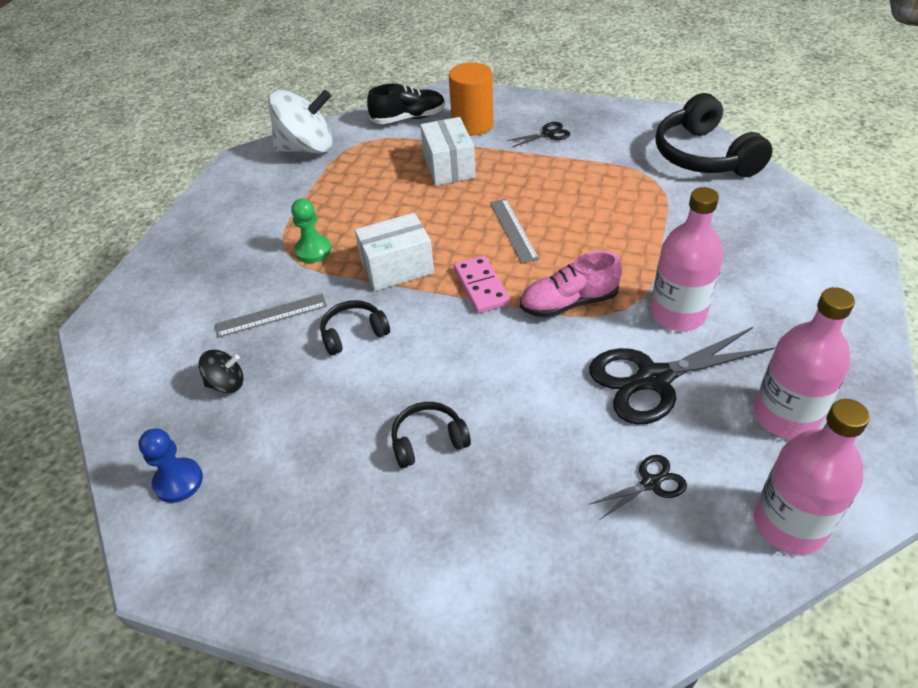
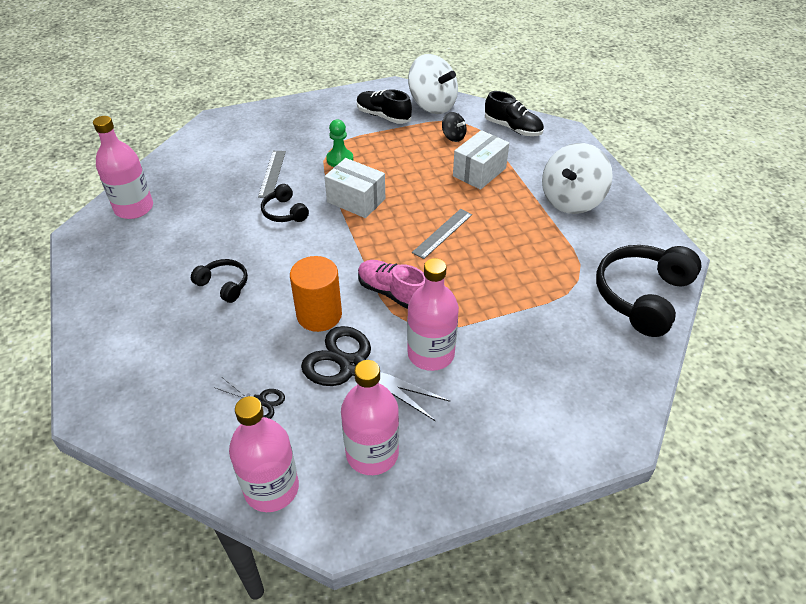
camera: 50 degrees right, 0 degrees up
blue pawn [138,429,203,503] -> pink bottle [93,116,153,219]
black spinning top [199,350,243,393] -> black spinning top moved to [442,112,467,142]
grey ruler [215,294,327,338] -> grey ruler turned 60 degrees clockwise [258,151,286,198]
black headphones [320,300,390,355] -> black headphones turned 150 degrees counterclockwise [261,184,309,222]
orange cylinder [449,63,493,136] -> orange cylinder moved to [290,256,342,332]
pink domino [454,256,510,313] -> none
black scissors [507,122,570,147] -> white spinning top [542,143,613,214]
none -> black shoe [357,89,412,124]

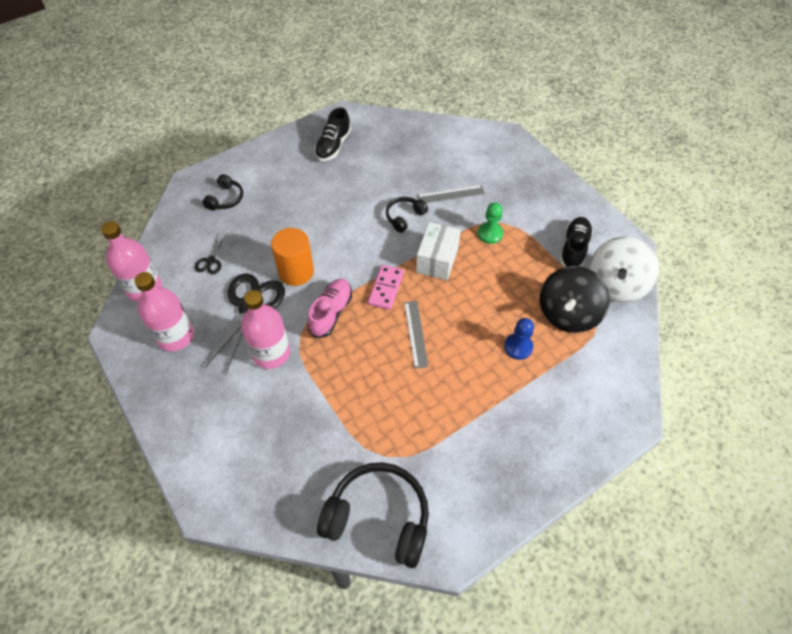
camera: 75 degrees right, 10 degrees up
pink bottle [93,116,153,219] -> none
black headphones [191,259,248,303] -> black headphones moved to [202,174,243,210]
grey ruler [412,209,472,259] -> grey ruler turned 60 degrees clockwise [404,301,429,369]
black spinning top [442,112,467,142] -> black spinning top [539,266,610,333], size x2.09
white box [453,130,509,190] -> blue pawn [504,318,534,360]
black shoe [485,91,544,136] -> black shoe moved to [315,107,351,161]
white spinning top [542,143,613,214] -> none
none -> pink domino [368,265,404,310]

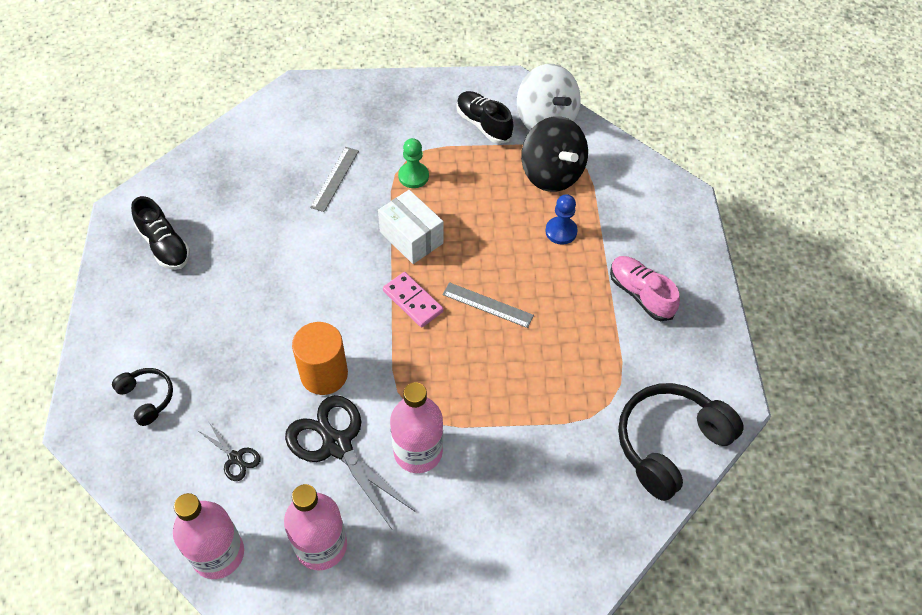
camera: 60 degrees left, 0 degrees up
pink shoe [308,279,352,338] -> pink shoe moved to [610,256,680,321]
black headphones [386,197,428,233] -> none

